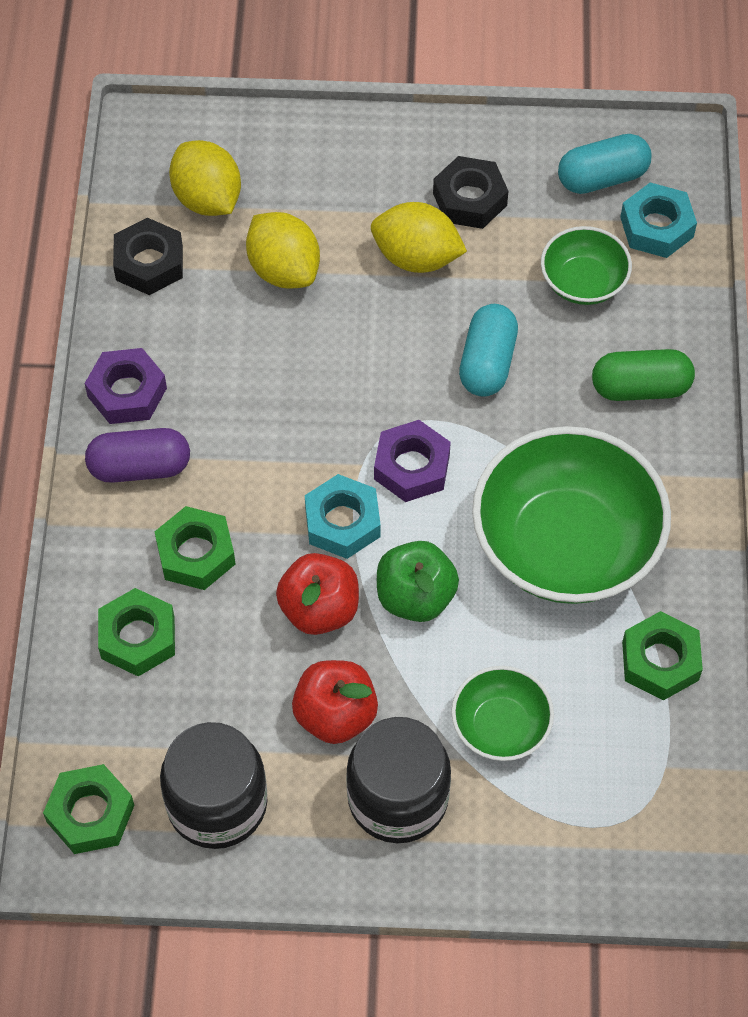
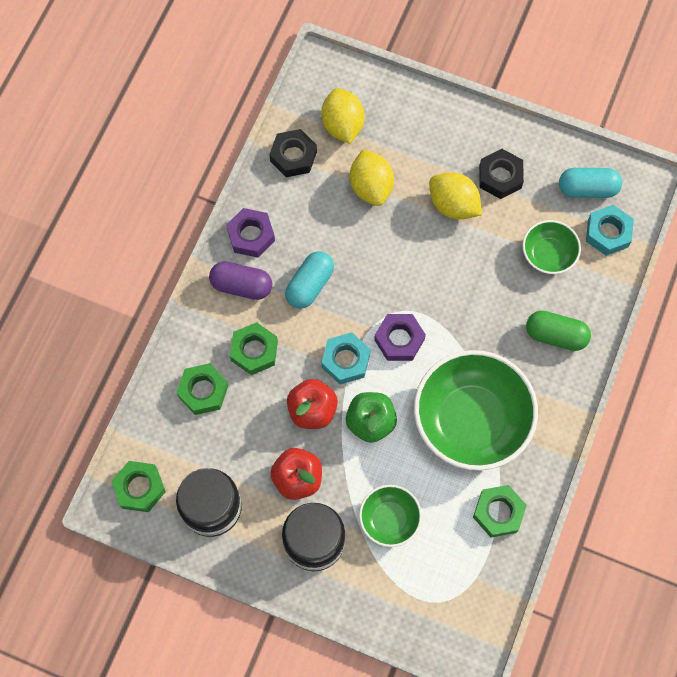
camera: 20 degrees right, 10 degrees up
turquoise capsule [459,304,518,397] -> turquoise capsule moved to [285,251,334,309]

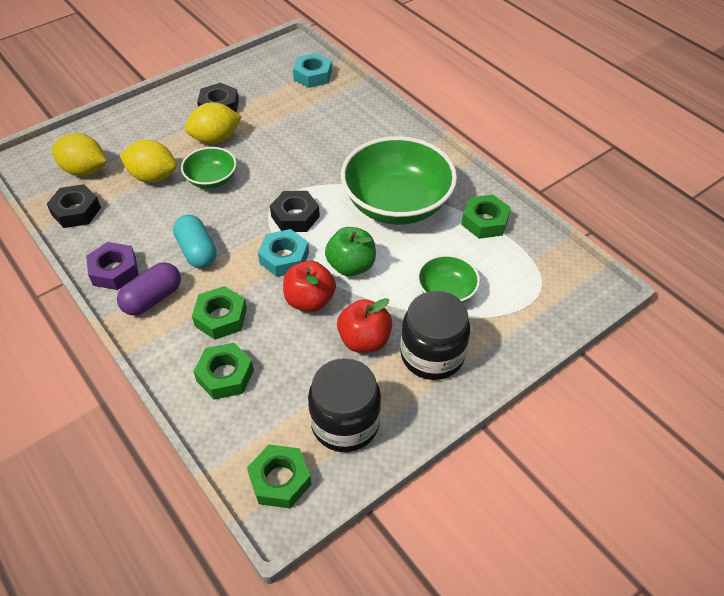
camera: 60 degrees left, 20 degrees down
purple nut [374,314,426,361] -> black nut [270,191,320,232]
green bowl [523,220,581,274] -> green bowl moved to [181,147,237,189]
green capsule [526,311,591,351] -> none
turquoise capsule [559,168,622,198] -> none

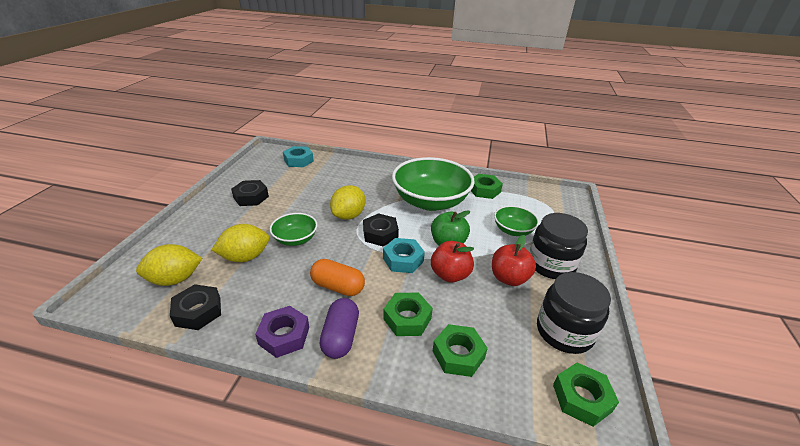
camera: 40 degrees left, 15 degrees down
turquoise capsule [173,215,217,268] -> orange capsule [310,259,365,296]
yellow lemon [184,102,242,144] -> yellow lemon moved to [330,185,366,220]

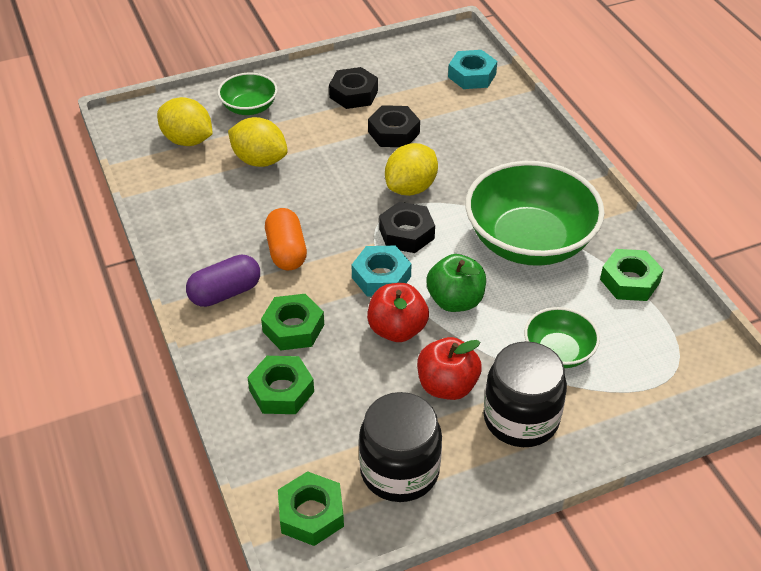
camera: 55 degrees right, 10 degrees up
black nut [170,284,221,330] -> black nut moved to [368,105,420,147]
purple nut [255,306,309,358] -> none
green bowl [270,213,318,246] -> green bowl moved to [218,73,278,115]
yellow lemon [330,185,366,220] -> yellow lemon turned 45 degrees counterclockwise [385,143,438,196]

